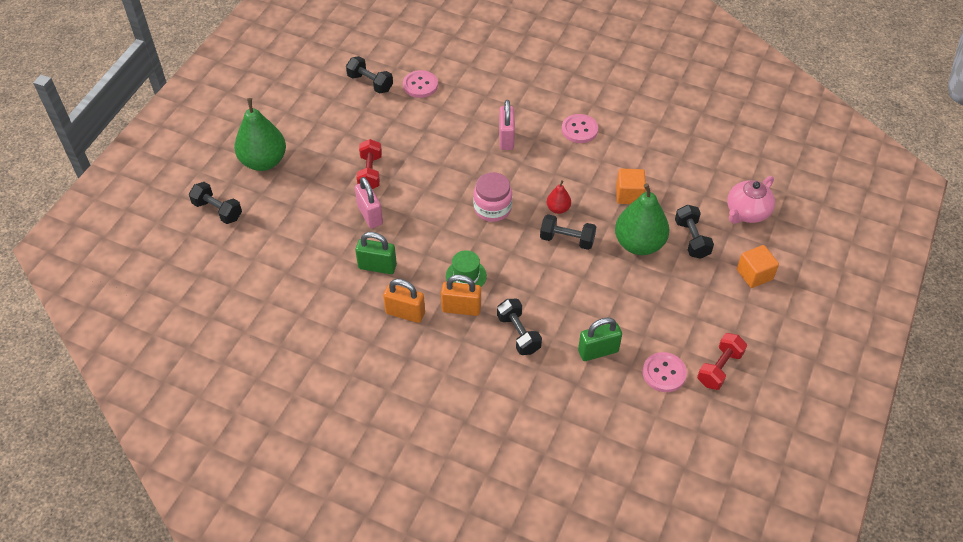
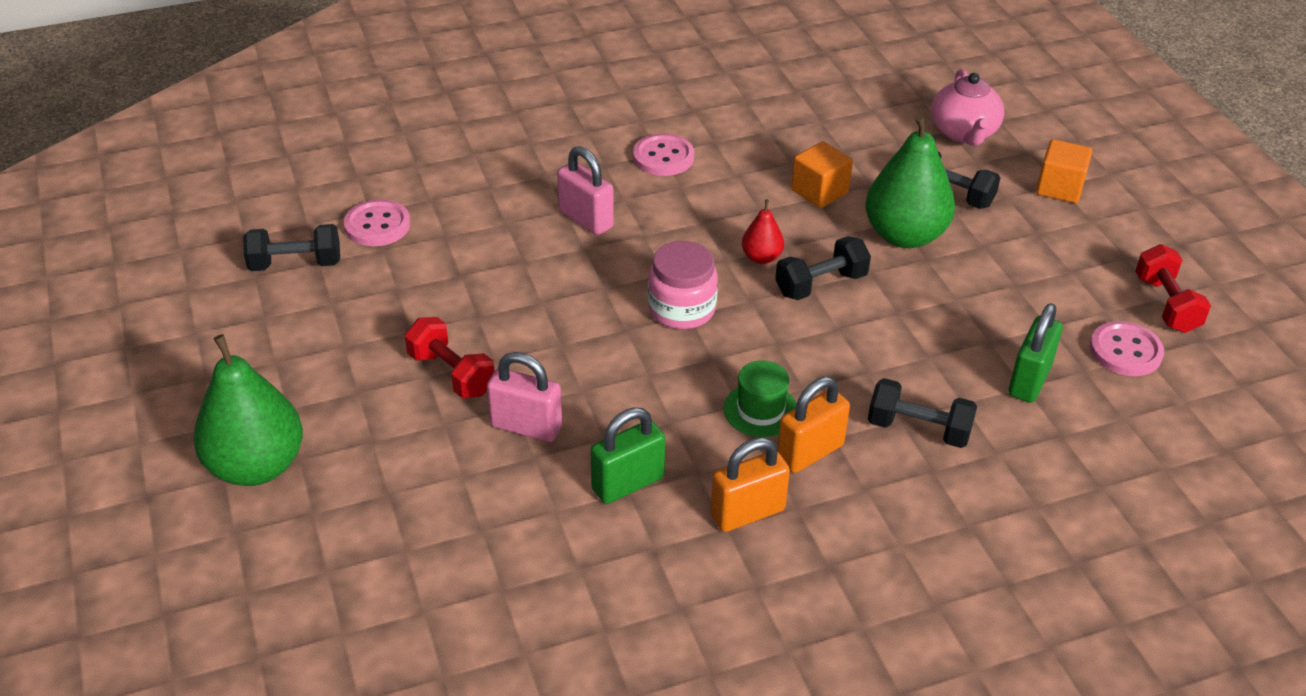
camera: 45 degrees left, 10 degrees down
black dumbbell [189,182,242,224] -> none

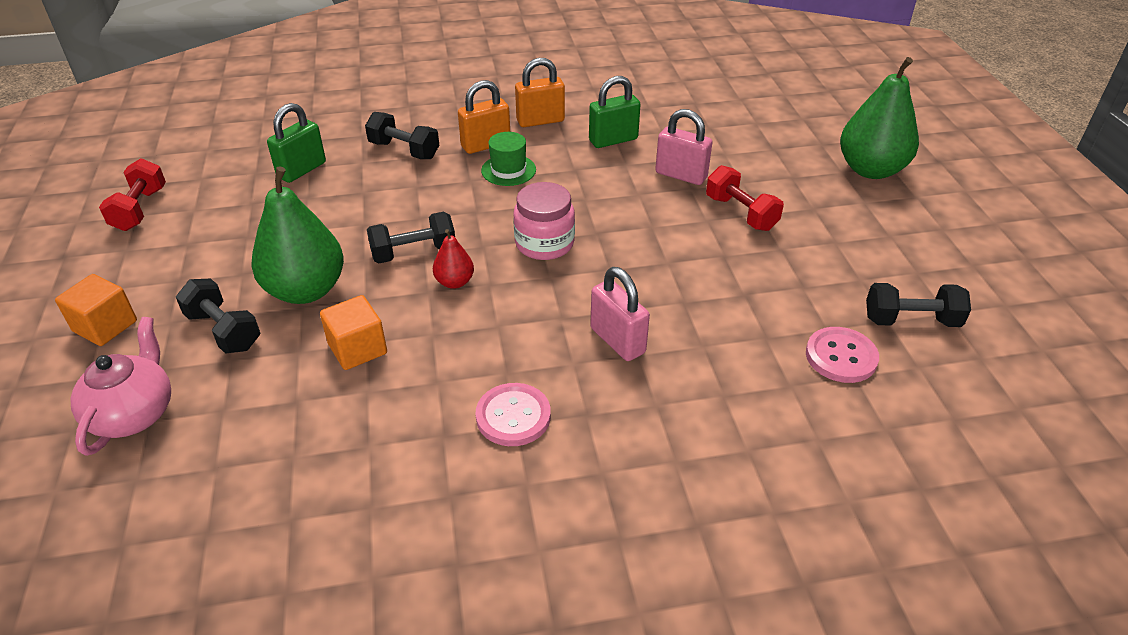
camera: 170 degrees left, 0 degrees up
pink button [1090,321,1164,376] -> none

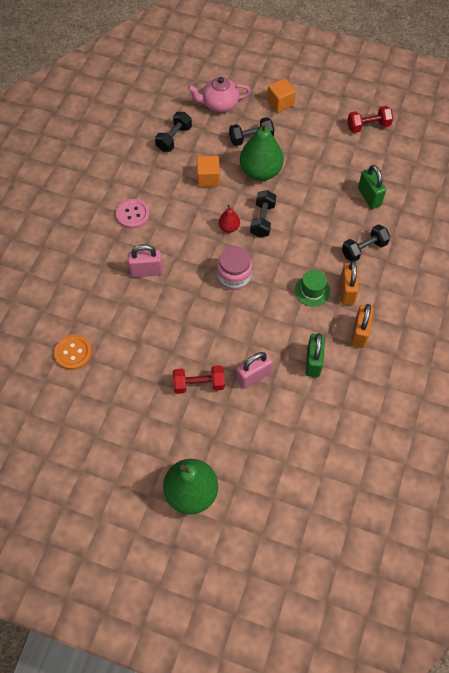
camera: 120 degrees right, 20 degrees up
pink teapot [70,317,171,456] -> pink teapot turned 135 degrees clockwise [188,77,251,112]
red dumbbell [99,158,166,231] -> red dumbbell turned 45 degrees counterclockwise [347,106,393,133]
pink button [806,327,879,383] -> orange button [54,335,92,370]
black dumbbell [866,283,971,327] -> black dumbbell moved to [155,112,192,152]

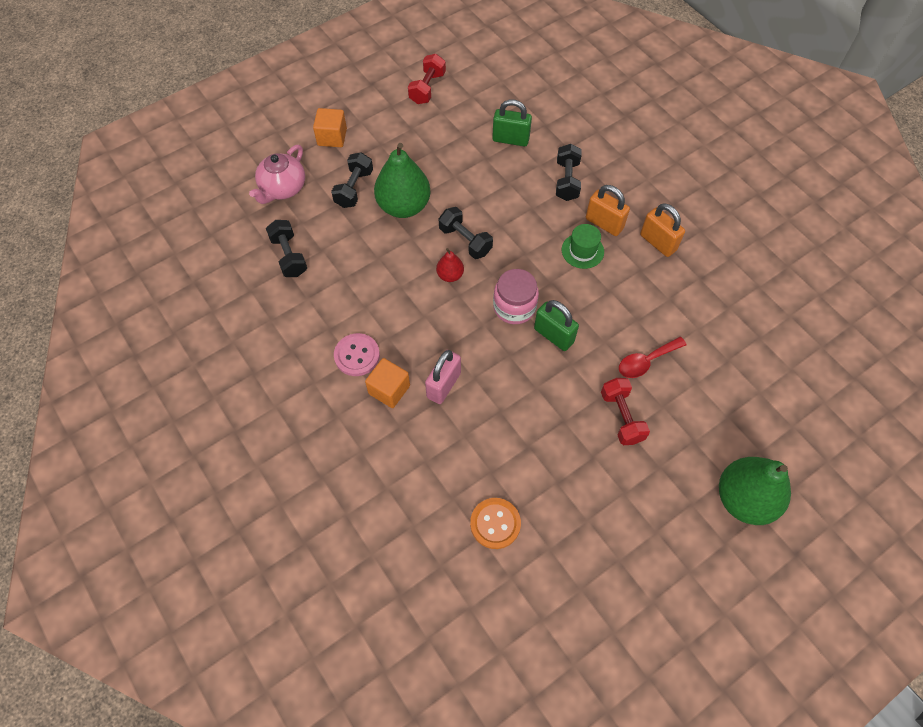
camera: 55 degrees left, 0 degrees up
red dumbbell [173,365,225,394] -> red dumbbell turned 45 degrees counterclockwise [601,378,650,445]
orange cube [197,156,220,187] -> orange cube moved to [365,358,410,408]
pink padlock [236,352,273,389] -> red spoon [619,337,687,378]
green padlock [306,333,325,377] -> green padlock moved to [534,300,579,351]

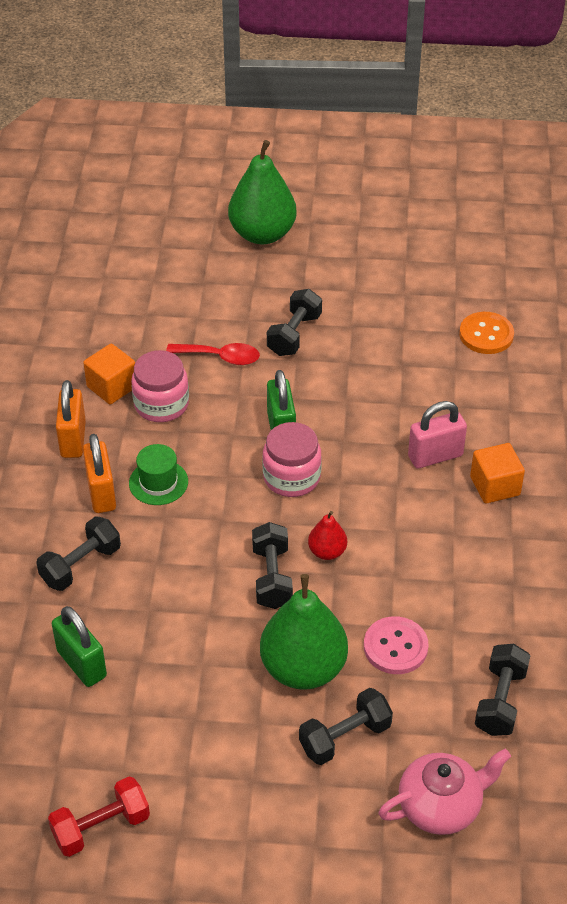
camera: 140 degrees left, 15 degrees down
orange cube [313,108,347,147] -> orange cube moved to [83,344,135,404]
pink button [334,333,380,376] -> pink button moved to [364,616,429,674]
red dumbbell [601,378,650,445] -> black dumbbell [267,289,322,356]
none -> pink jar [131,350,189,422]

